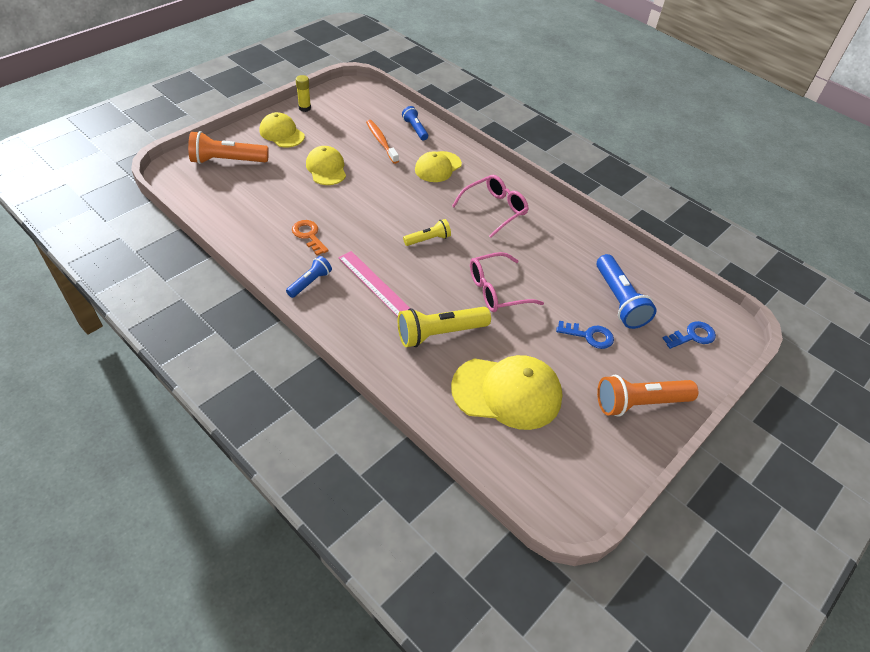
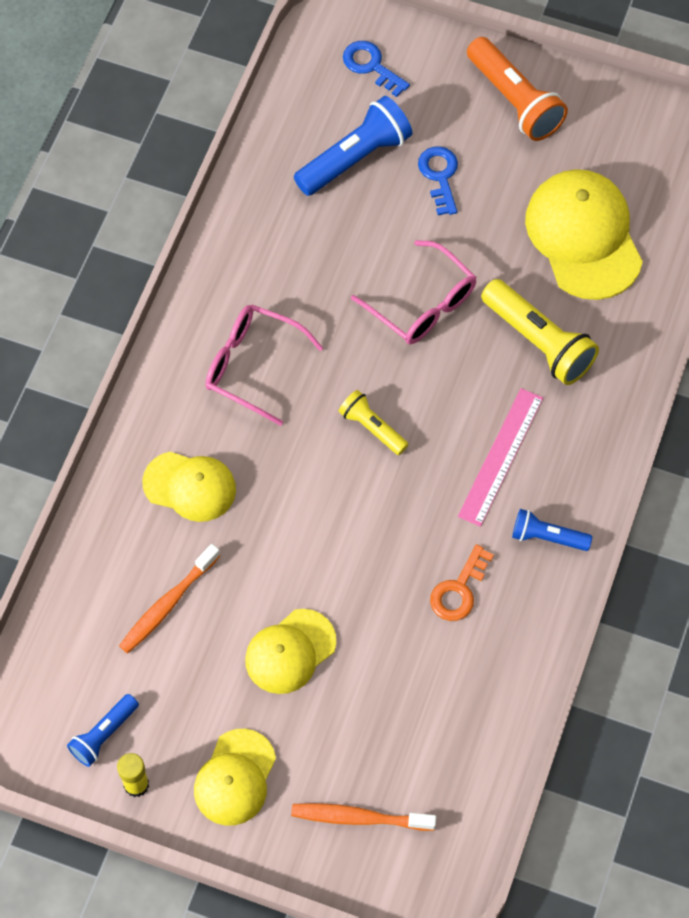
camera: 110 degrees left, 15 degrees up
orange flashlight [188,131,269,164] -> orange toothbrush [291,803,436,831]
blue flashlight [402,106,428,141] -> blue flashlight moved to [67,694,139,767]

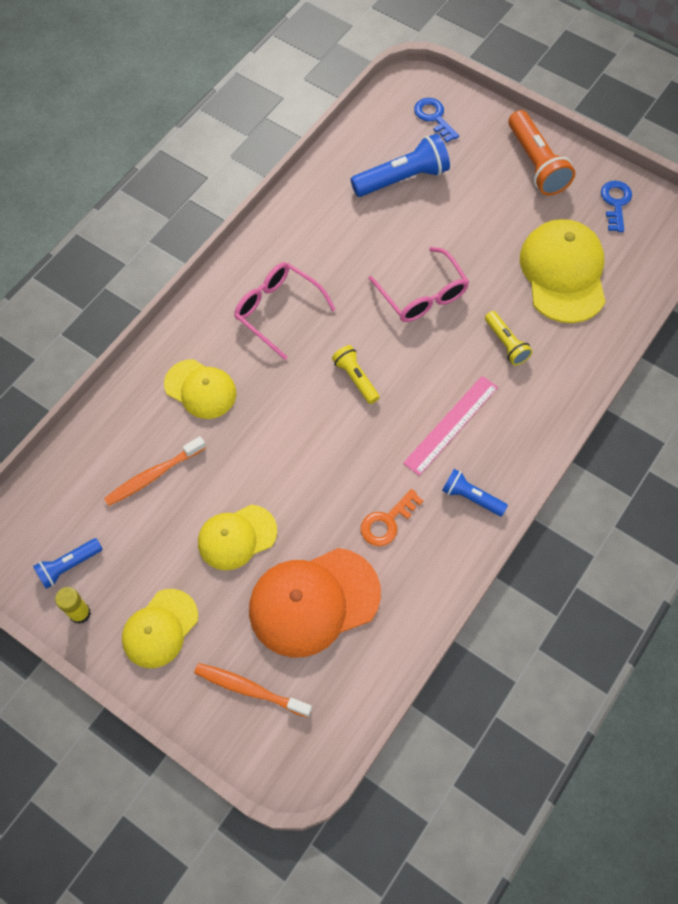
camera: 15 degrees right, 0 degrees up
blue key [418,146,458,215] -> blue key moved to [601,181,632,232]
yellow flashlight [481,279,599,385] -> yellow flashlight [485,311,533,366], size x0.58
none -> orange cap [249,548,381,658]

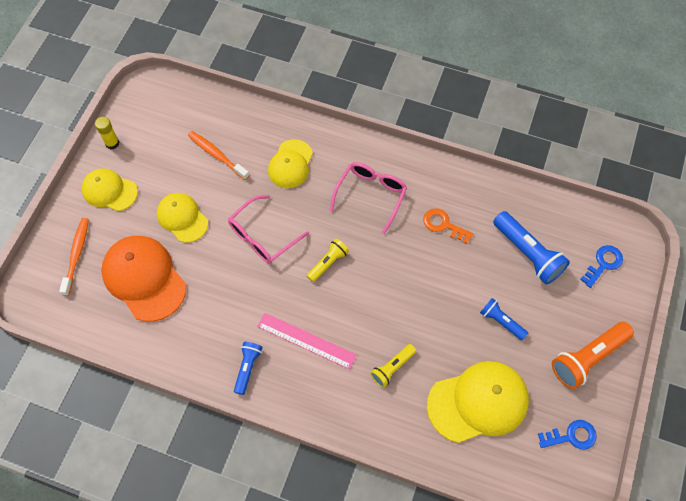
camera: 75 degrees right, 0 degrees up
blue flashlight [33,538,102,589] -> blue flashlight moved to [480,298,528,340]
orange key [361,489,423,546] -> orange key moved to [423,208,473,244]
pink glasses [368,247,469,322] -> pink glasses moved to [228,195,309,264]

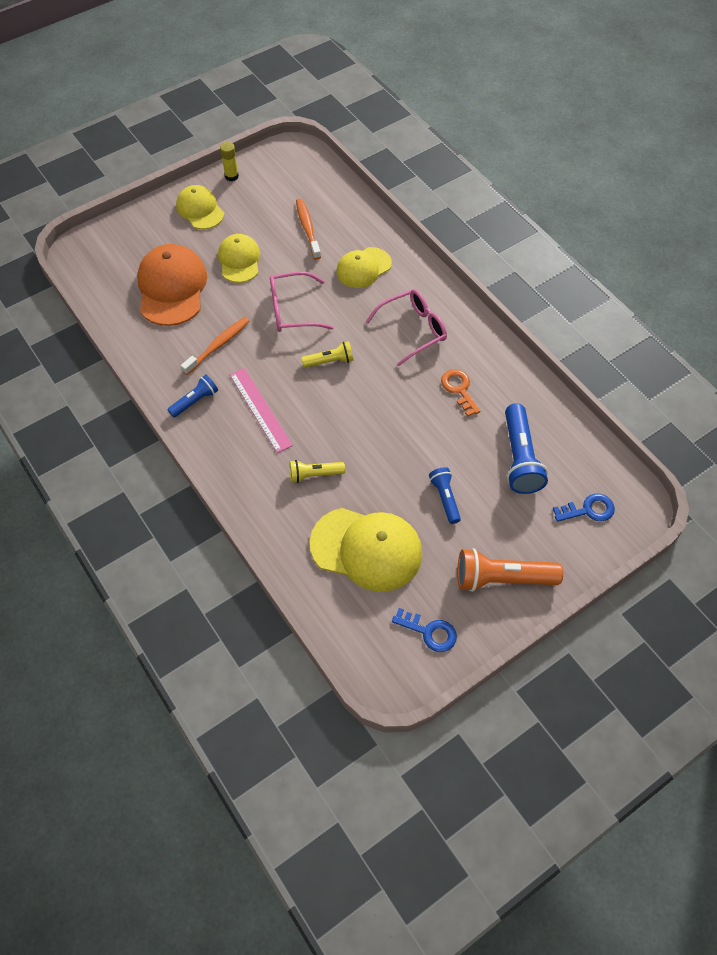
camera: 35 degrees right, 5 degrees down
orange toothbrush [59,218,89,296] -> orange toothbrush moved to [180,317,250,375]

